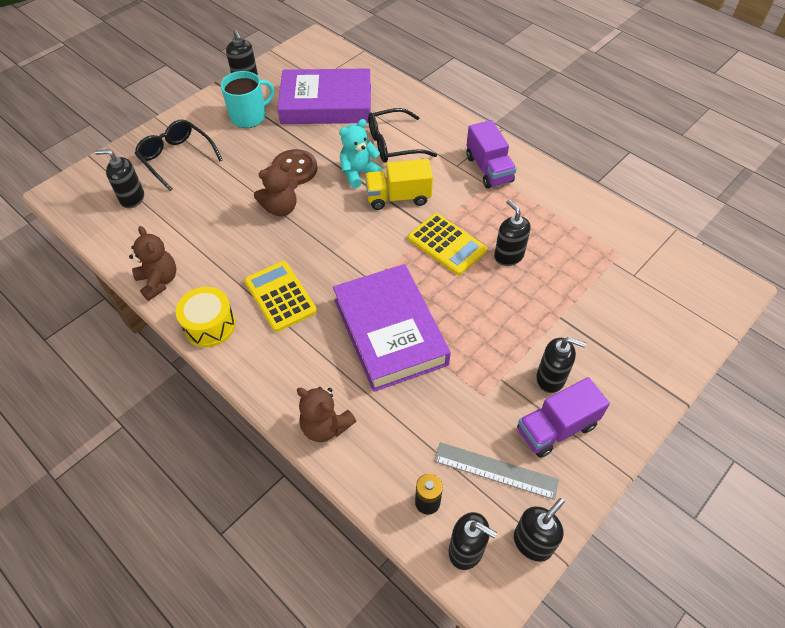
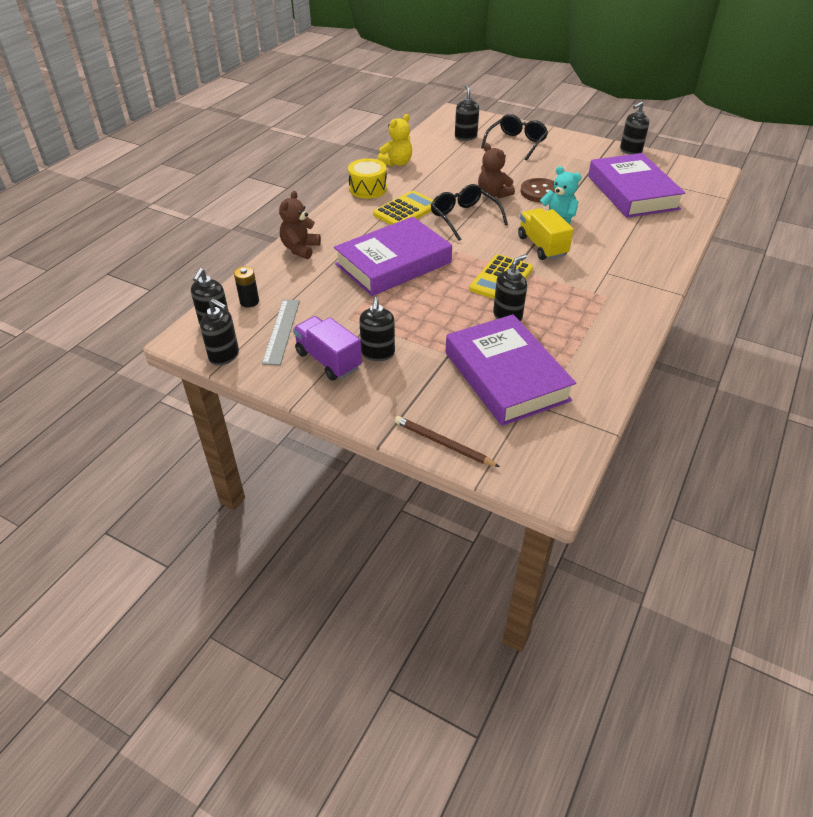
camera: 75 degrees right, 10 degrees down
brown teddy bear [129,226,176,301] -> yellow teddy bear [377,114,412,166]
turquoise mug [220,71,274,128] -> none
black glasses [368,108,437,163] -> black glasses moved to [431,184,508,241]
purple truck [466,120,516,189] -> none
none -> brown pencil [395,416,500,467]
none -> purple book [446,314,576,426]

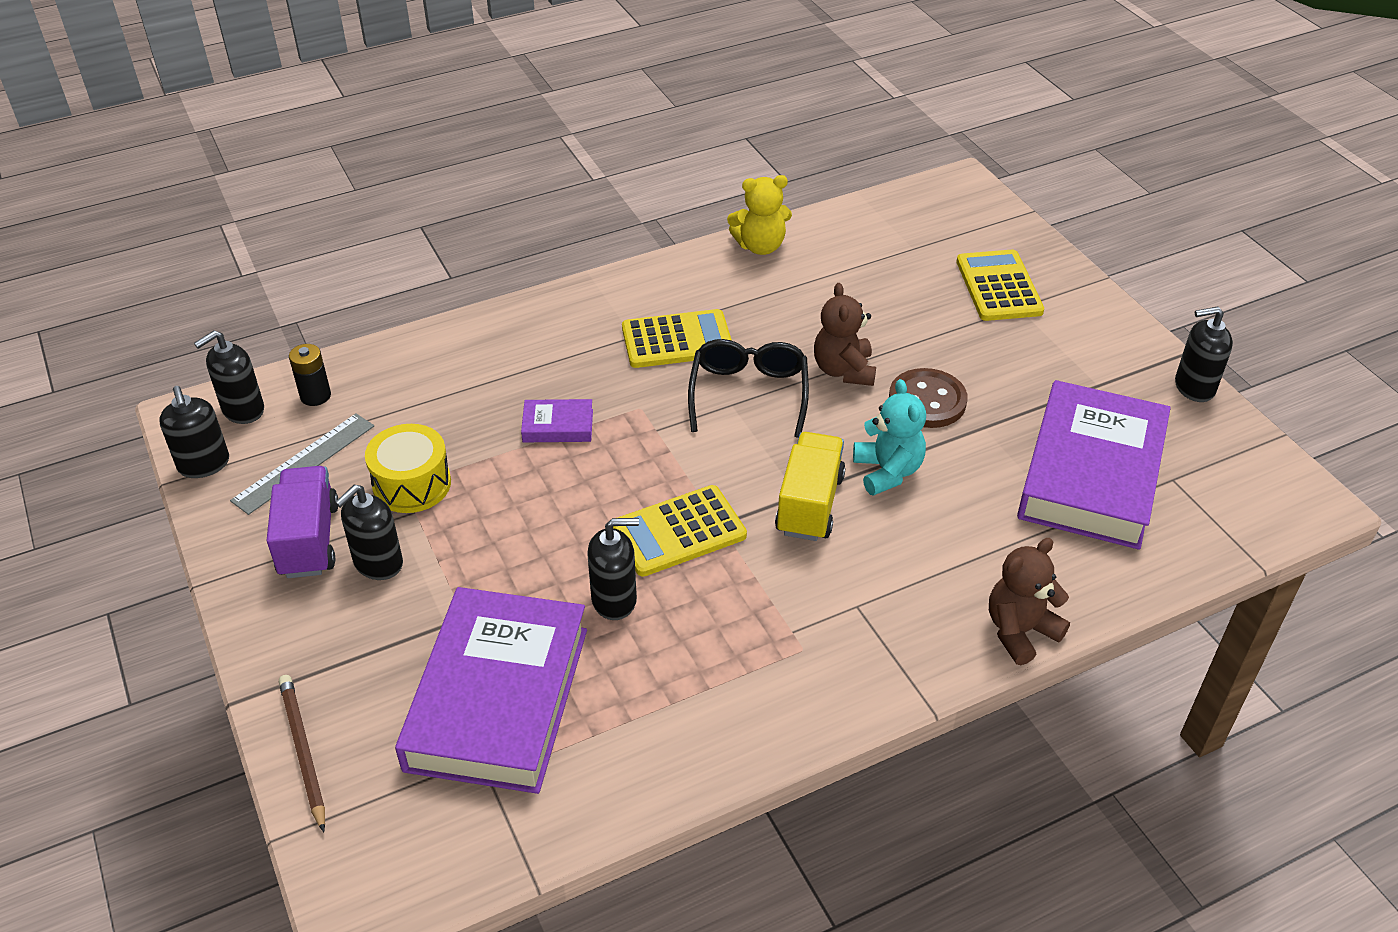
camera: 35 degrees right, 0 degrees up
brown teddy bear [279,191,321,259] -> brown teddy bear moved to [989,538,1070,665]
purple book [334,217,452,296] -> purple book [521,399,593,442], size x0.41
yellow drum [348,158,387,199] -> yellow drum moved to [365,424,451,513]
black soap dispenser [455,85,479,141] -> none
black glasses [481,114,548,161] -> yellow calculator [956,250,1044,321]

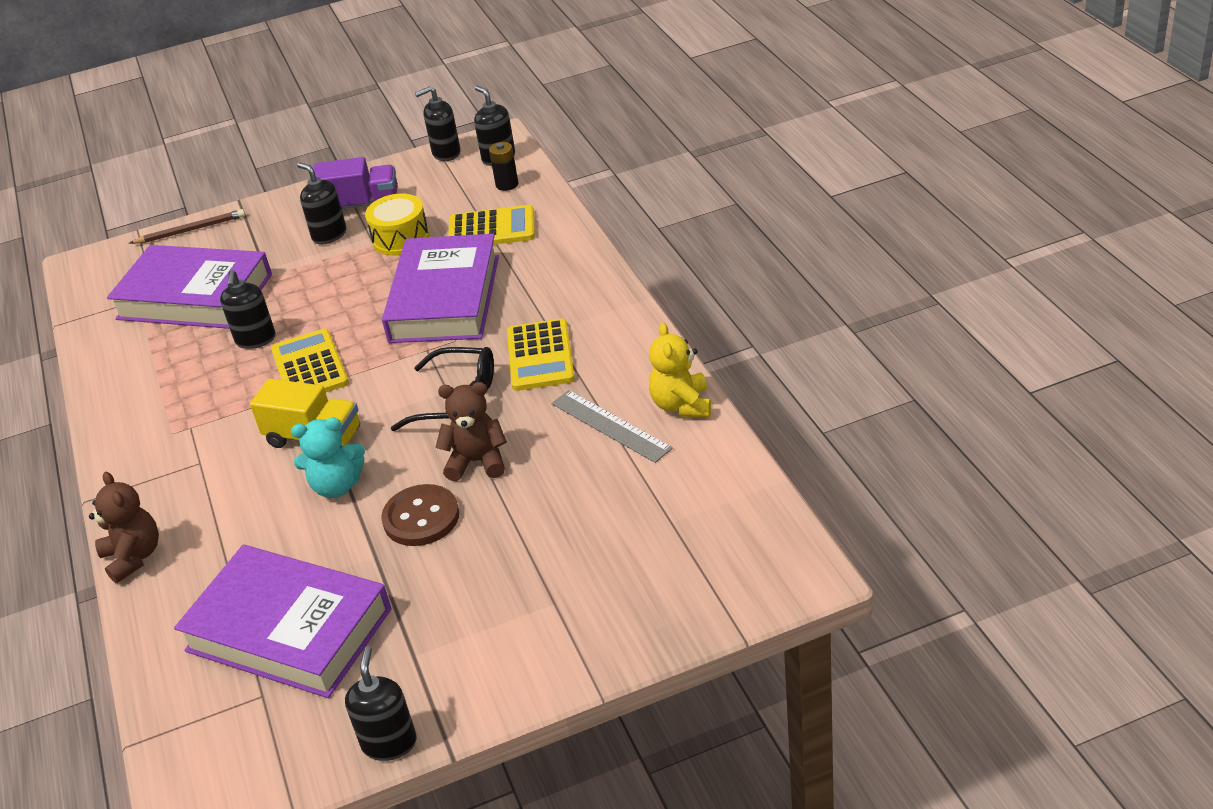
camera: 100 degrees right, 5 degrees down
grey ruler [230,413,374,515] -> grey ruler moved to [551,390,673,463]
purple book [521,399,593,442] -> purple book [382,234,499,343], size x2.43
yellow calculator [956,250,1044,321] -> yellow calculator moved to [448,205,535,245]

